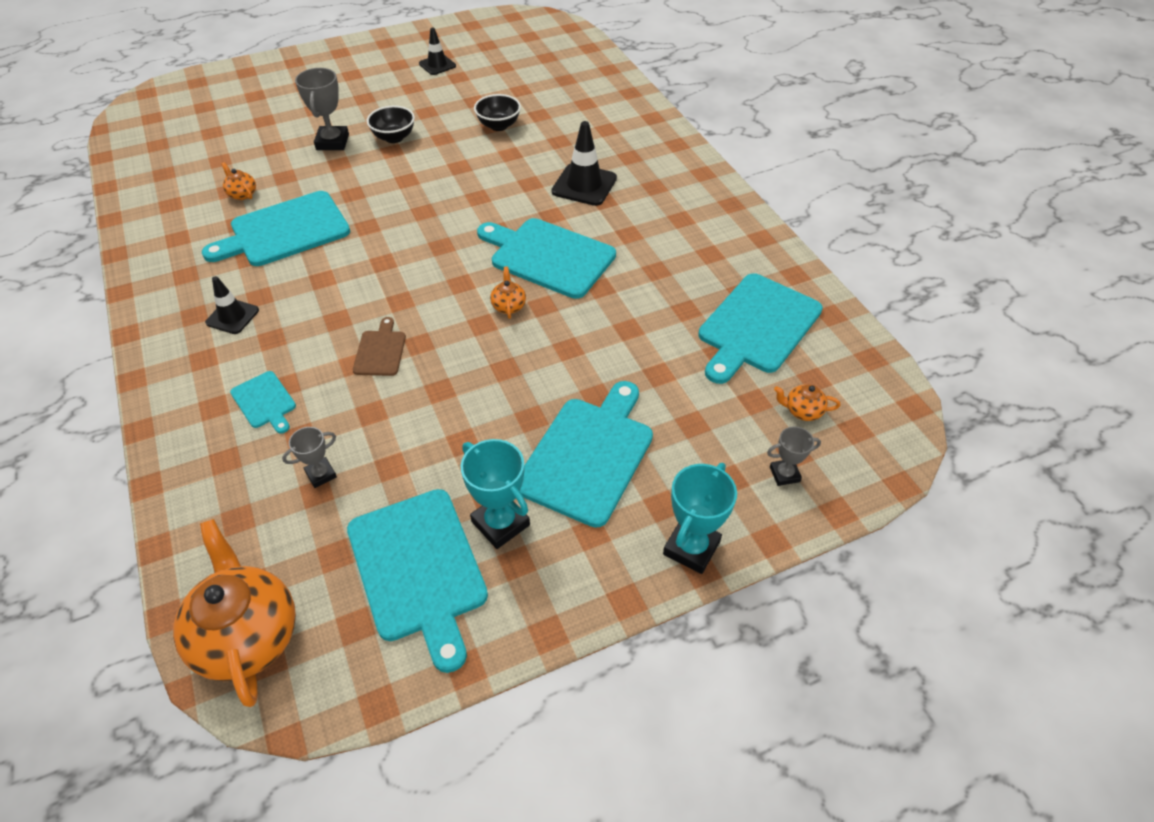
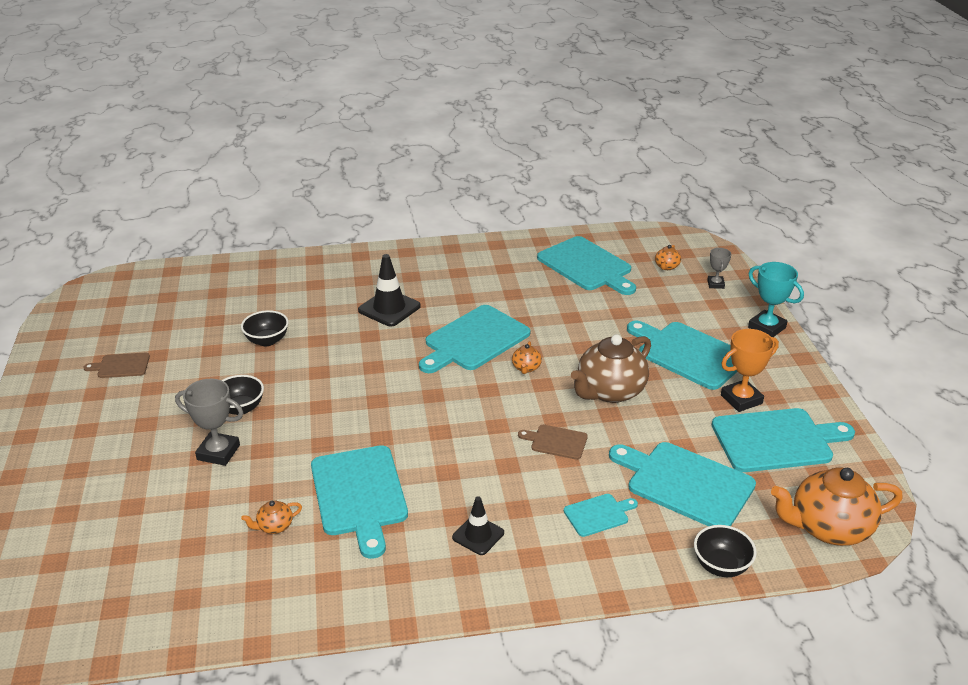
camera: 75 degrees left, 15 degrees down
grey trophy [282,427,337,488] -> turquoise cutting board [609,442,756,526]
black traffic cone [419,27,456,75] -> brown cutting board [83,352,150,378]
turquoise trophy [461,439,530,549] -> orange trophy [721,329,779,412]
orange teapot [490,266,526,319] -> orange teapot turned 90 degrees counterclockwise [512,341,542,374]
none -> brown teapot [571,334,651,403]
none -> black bowl [694,525,757,577]

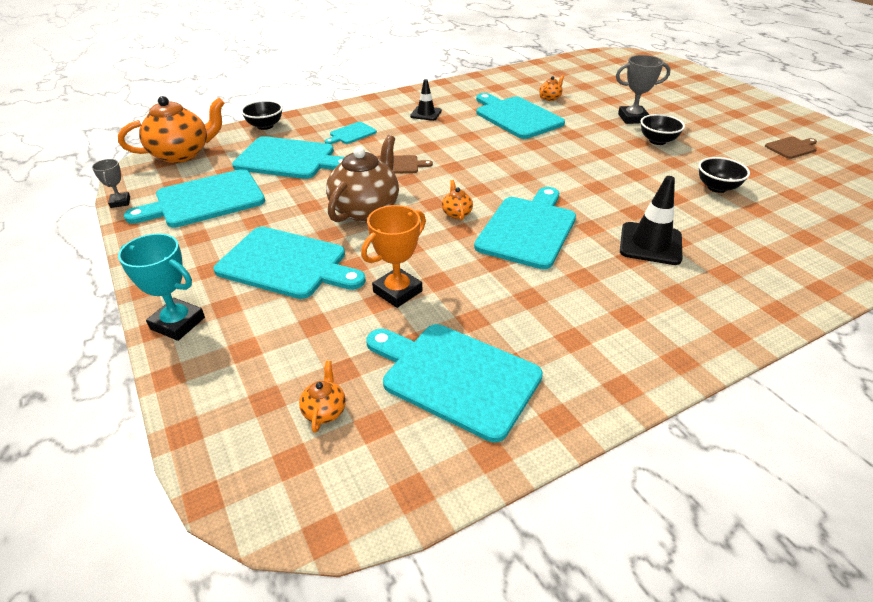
camera: 160 degrees right, 5 degrees up
grey trophy [707,248,731,289] -> grey trophy moved to [92,159,130,208]
orange trophy [721,329,779,412] -> orange trophy moved to [361,205,426,308]

